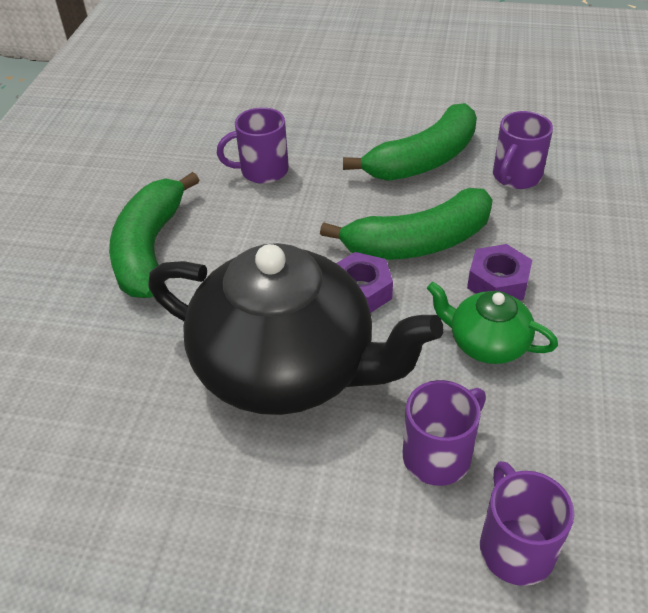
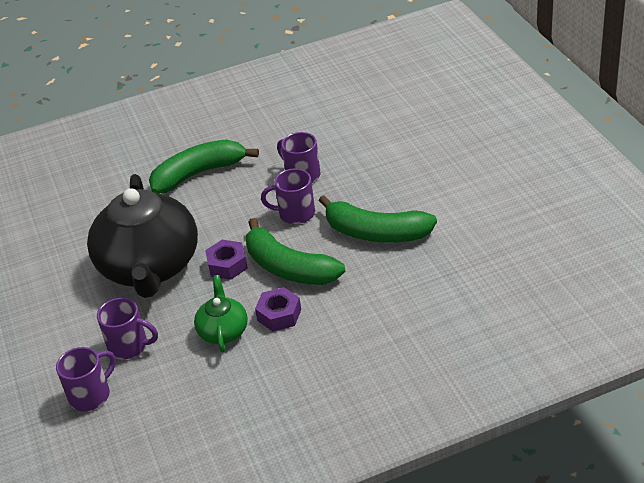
camera: 60 degrees right, 5 degrees down
purple mug [493,111,553,189] -> purple mug moved to [261,169,315,224]

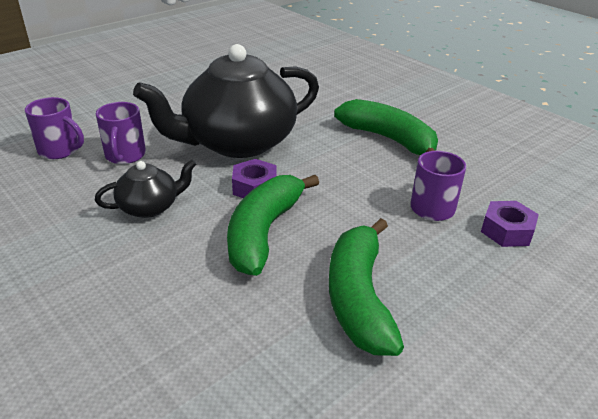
camera: 65 degrees right, 5 degrees down
green teapot [194,275,248,352] -> black teapot [95,160,197,218]
purple nut [255,287,301,331] -> purple nut moved to [481,201,539,247]
purple mug [261,169,315,224] -> none

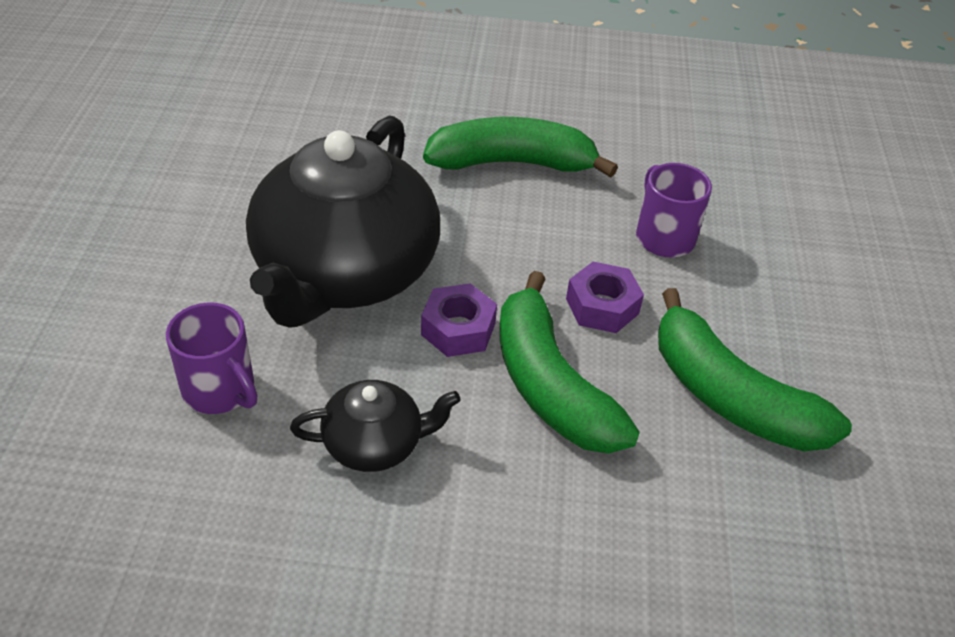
camera: 45 degrees left, 10 degrees up
purple mug [25,97,84,159] -> none
black teapot [95,160,197,218] -> black teapot turned 60 degrees clockwise [290,380,461,472]
purple nut [481,201,539,247] -> purple nut moved to [566,262,644,333]

